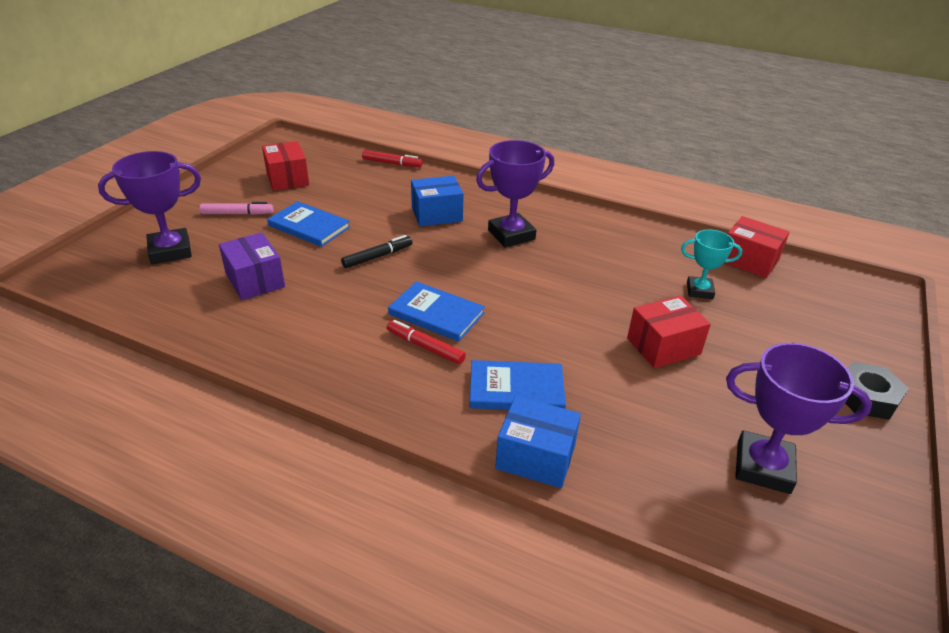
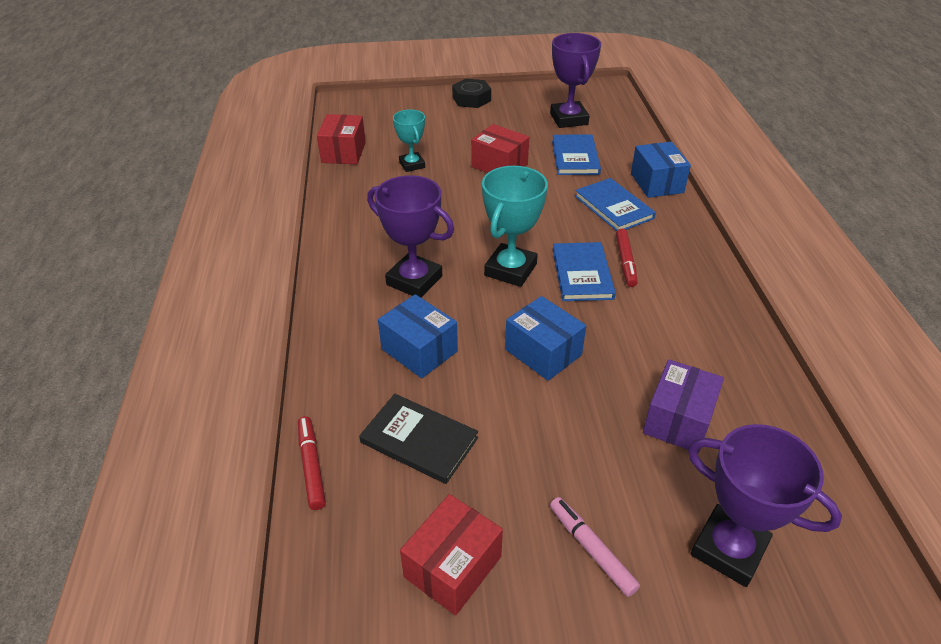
camera: 120 degrees left, 5 degrees up
blue book [267,201,350,247] -> blue book moved to [552,135,601,175]
black marker [341,235,413,268] -> blue box [505,296,586,381]
none -> black book [359,394,478,484]
none -> turquoise trophy [482,166,548,287]

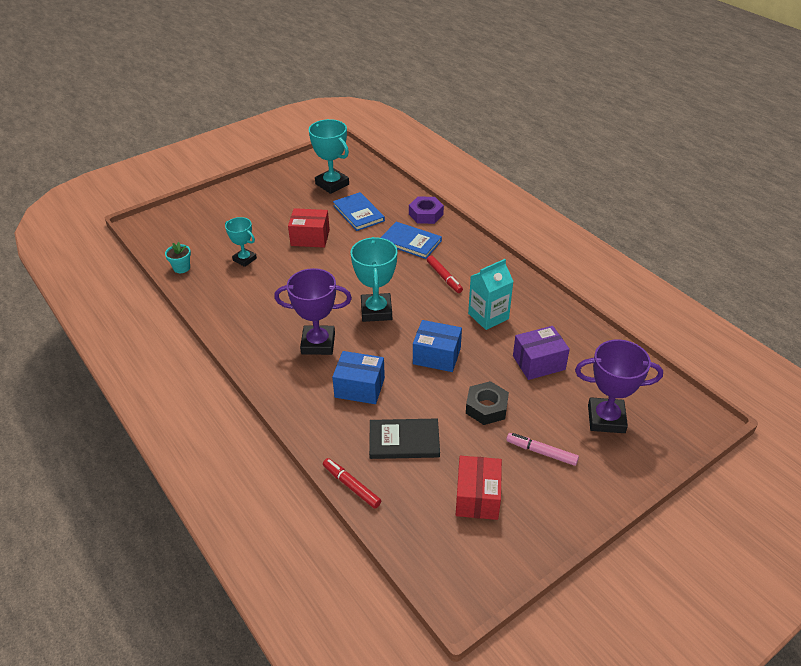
camera: 30 degrees left, 0 degrees up
red box [317,114,366,164] -> turquoise flower pot [165,242,191,273]
black nut [452,79,491,108] -> black nut moved to [466,381,509,425]
purple trophy [550,33,601,128] -> turquoise trophy [309,119,349,194]
blue book [553,242,616,301] -> none
blue box [631,142,691,198] -> purple nut [409,197,444,224]
purple box [643,359,724,453] -> purple box turned 75 degrees clockwise [513,326,570,380]
none -> turquoise carton [468,259,514,330]

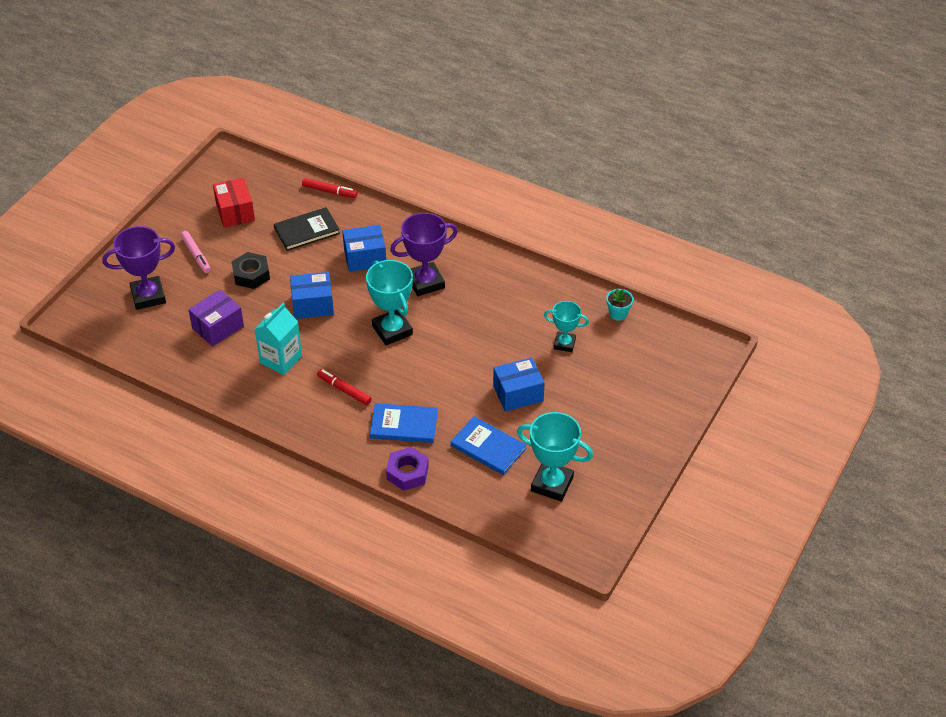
camera: 155 degrees right, 5 degrees up
red box [288,208,330,248] -> blue box [493,357,545,412]
pink marker [506,433,579,466] -> pink marker turned 60 degrees clockwise [181,231,211,273]

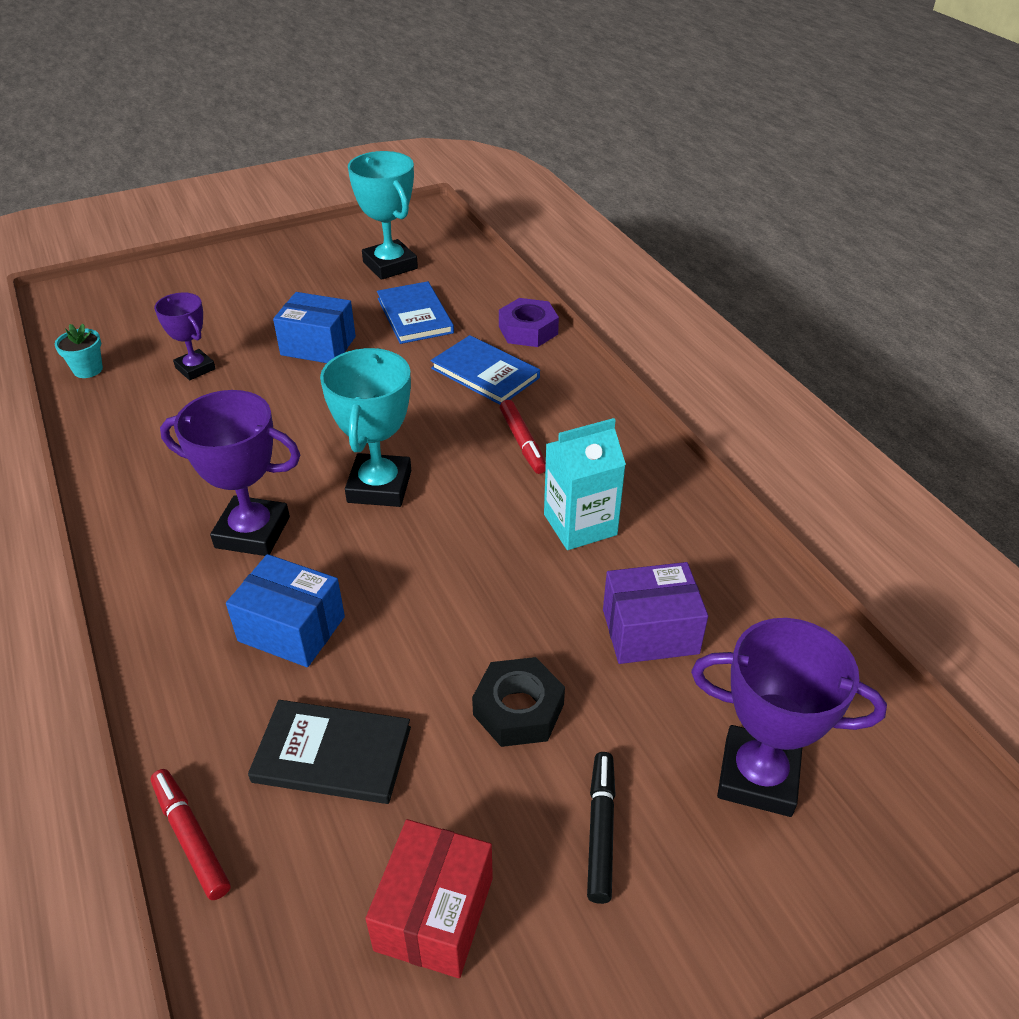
camera: 145 degrees left, 5 degrees down
pink marker [181,231,211,273] -> black marker [587,752,616,904]
blue box [290,272,334,319] -> none
turquoise trophy [544,301,589,352] -> purple trophy [154,293,216,380]

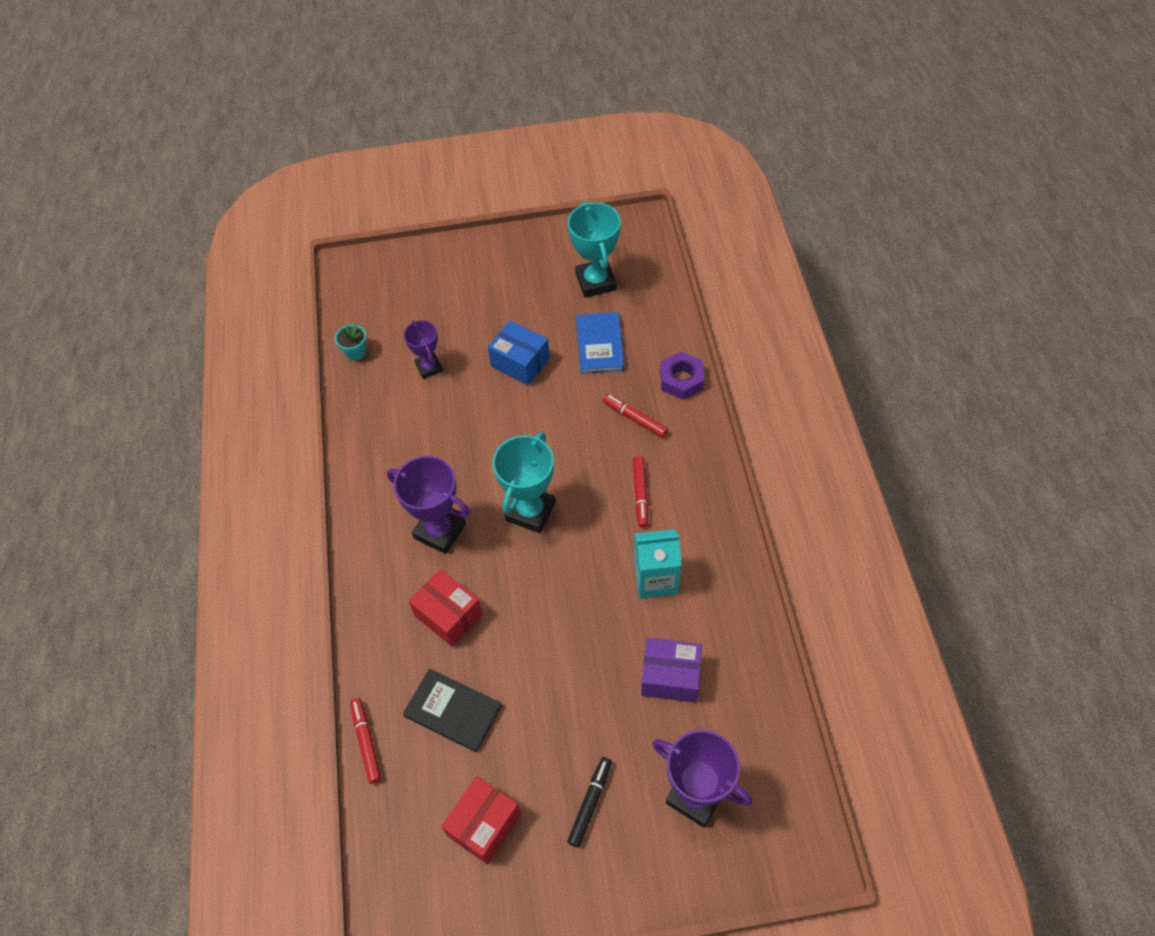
camera: 20 degrees right, 15 degrees up
blue box [226,554,345,667] -> red box [409,569,483,647]
blue book [431,335,540,404] -> red marker [603,394,668,438]
black nut [472,657,565,747] -> none

